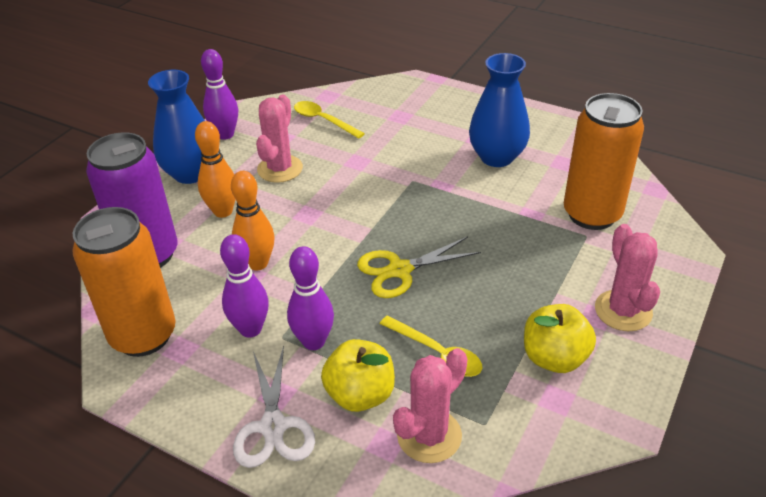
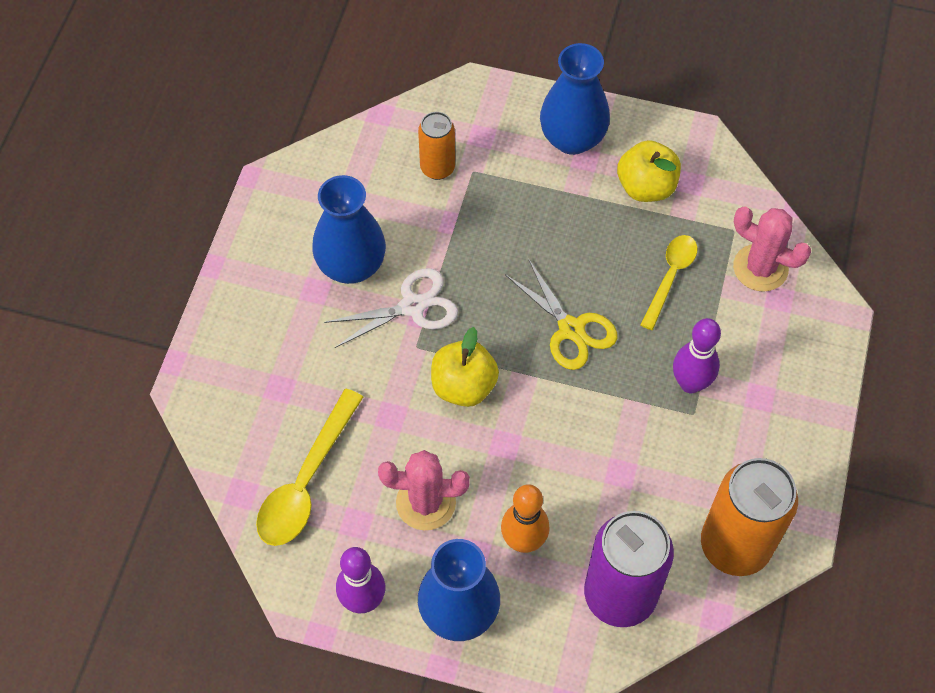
camera: 105 degrees left, 20 degrees up
purple bowling pin [220,234,269,338] -> none
orange bowling pin [231,171,275,271] -> none
white scissors [233,346,315,468] -> white scissors moved to [324,268,458,348]
yellow spoon [294,101,365,139] -> yellow spoon [256,389,363,546], size x1.52
yellow apple [321,339,395,412] -> yellow apple moved to [431,327,499,407]
orange can [564,93,644,230] -> orange can [418,112,455,180], size x0.55
pink cactus [595,224,660,331] -> blue vase [540,43,610,155]

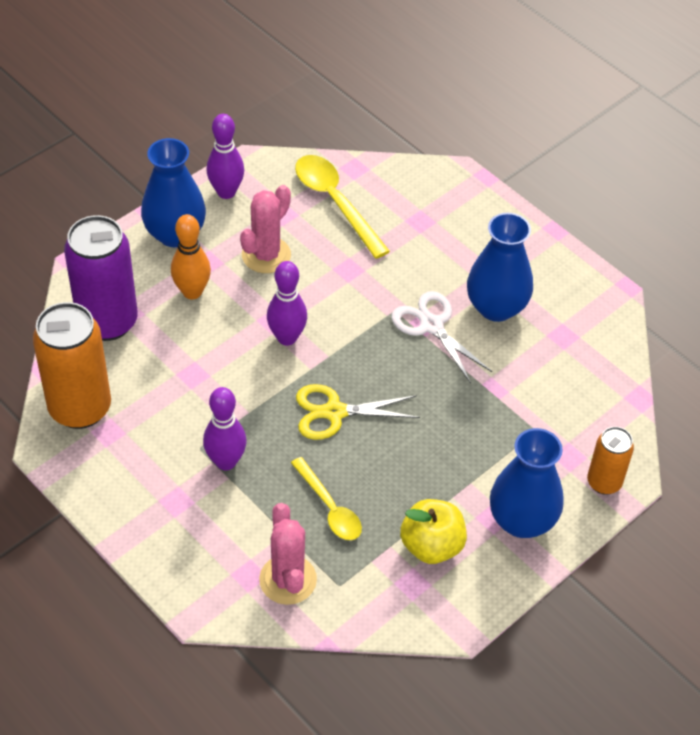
camera: 120 degrees right, 10 degrees down
white scissors [324,268,458,348] -> white scissors turned 135 degrees clockwise [391,291,492,383]
orange can [418,112,455,180] -> orange can moved to [587,427,634,495]
yellow apple [431,327,499,407] -> none
pink cactus [733,207,811,292] -> pink cactus turned 75 degrees counterclockwise [259,503,317,605]
none -> purple bowling pin [267,261,307,346]

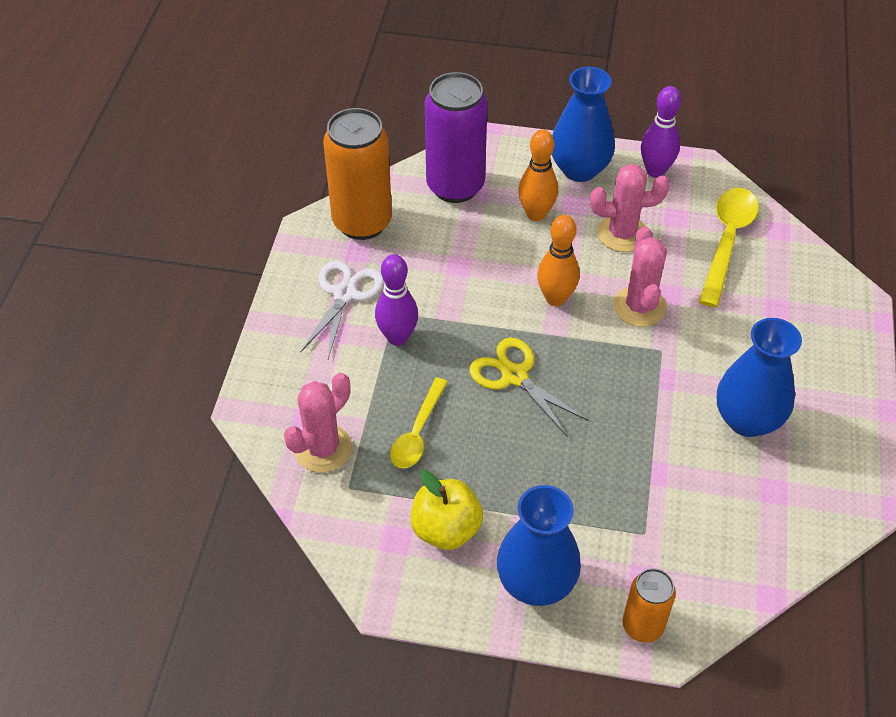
camera: 55 degrees right, 0 degrees up
purple bowling pin [267,261,307,346] -> orange bowling pin [537,215,580,306]
white scissors [391,291,492,383] -> white scissors moved to [300,260,384,359]
none -> pink cactus [613,226,667,327]

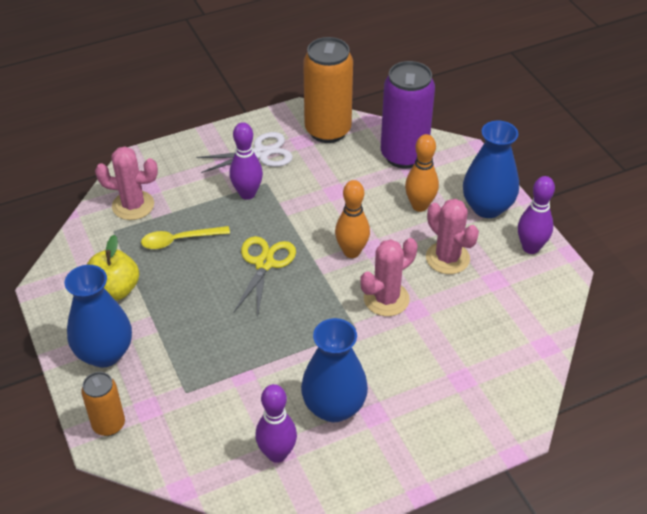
camera: 55 degrees right, 5 degrees down
yellow spoon [699,188,759,307] -> none
none -> purple bowling pin [255,384,297,463]

